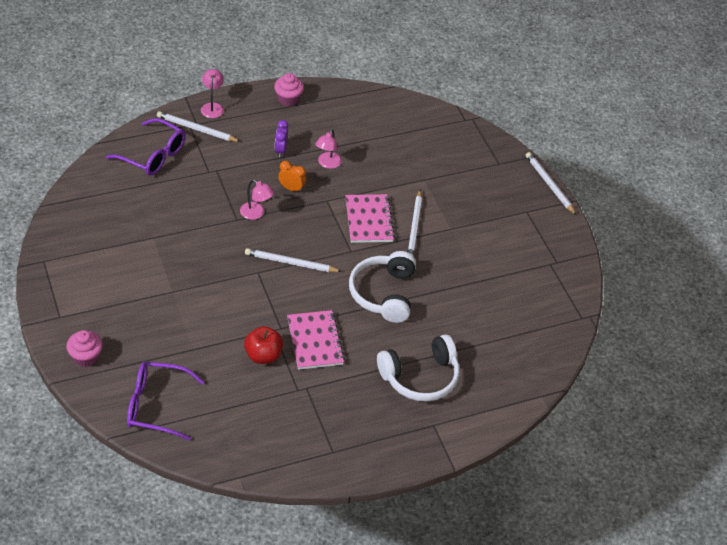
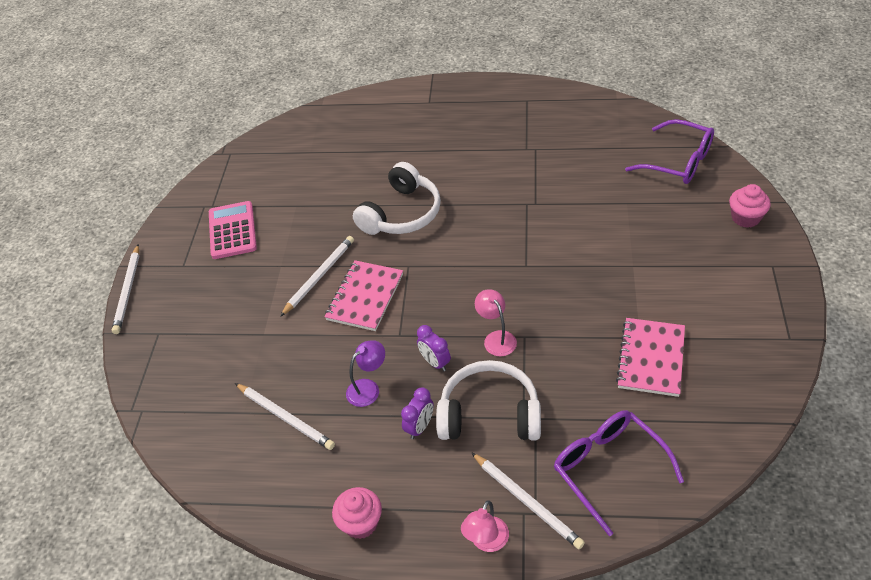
camera: 145 degrees left, 0 degrees up
red apple [244,326,283,364] -> none
white pencil [245,248,342,272] -> white pencil moved to [235,383,335,450]
orange clock [278,161,306,193] -> purple clock [417,325,451,371]
pink notebook [287,310,345,370] -> pink notebook moved to [616,318,685,397]
pink lamp [315,129,342,169] -> purple lamp [346,340,385,407]
white headphones [377,334,460,402] -> white headphones moved to [436,360,541,440]
none -> pink calculator [209,201,257,259]

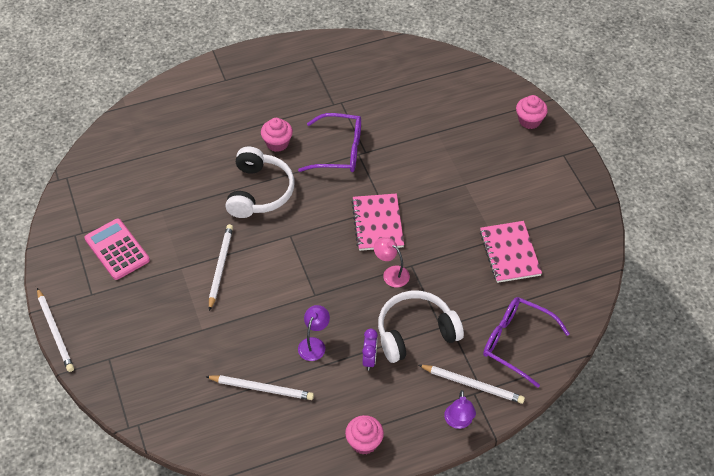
camera: 30 degrees left, 5 degrees up
pink notebook [325,260,403,331] -> pink notebook moved to [351,194,404,251]
purple clock [417,325,451,371] -> none
pink lamp [461,500,509,552] -> purple lamp [444,390,476,429]
purple glasses [625,119,714,184] -> purple glasses moved to [298,113,361,172]
none -> pink cupcake [261,118,293,152]

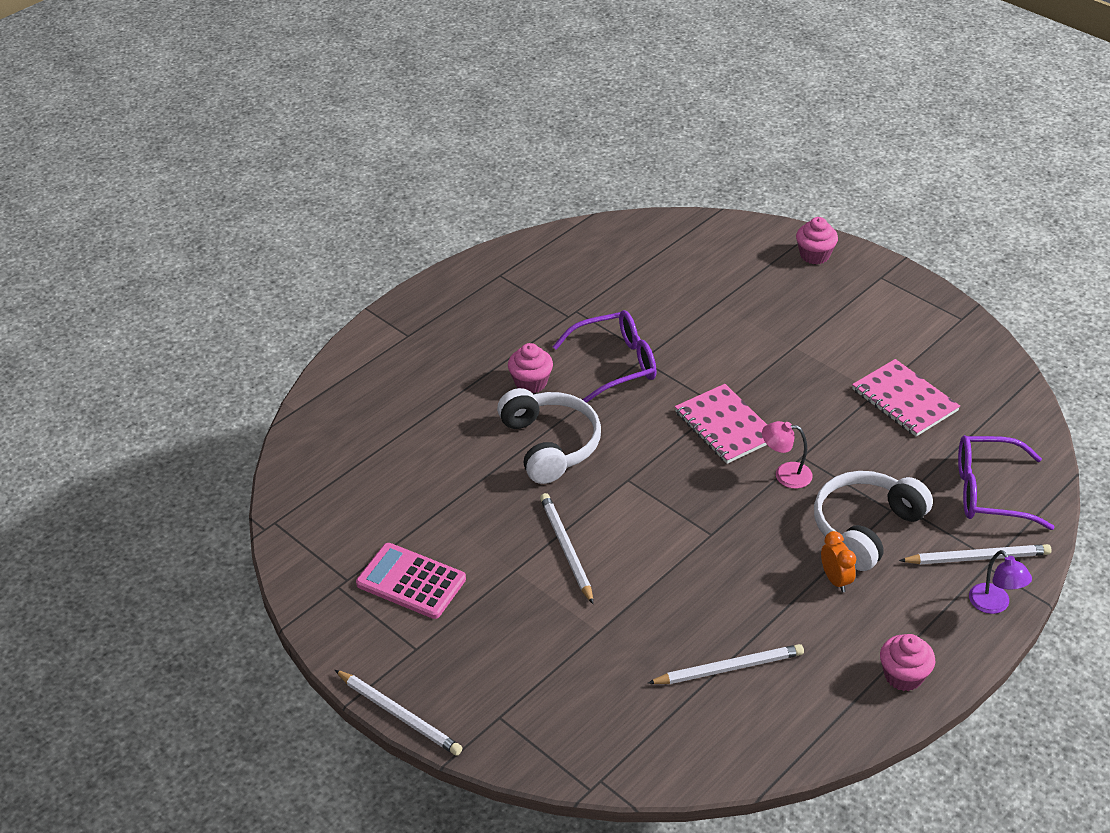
camera: 25 degrees left, 10 degrees down
purple lamp [298,305,330,361] -> none
purple clock [362,329,378,371] -> orange clock [821,531,856,592]

